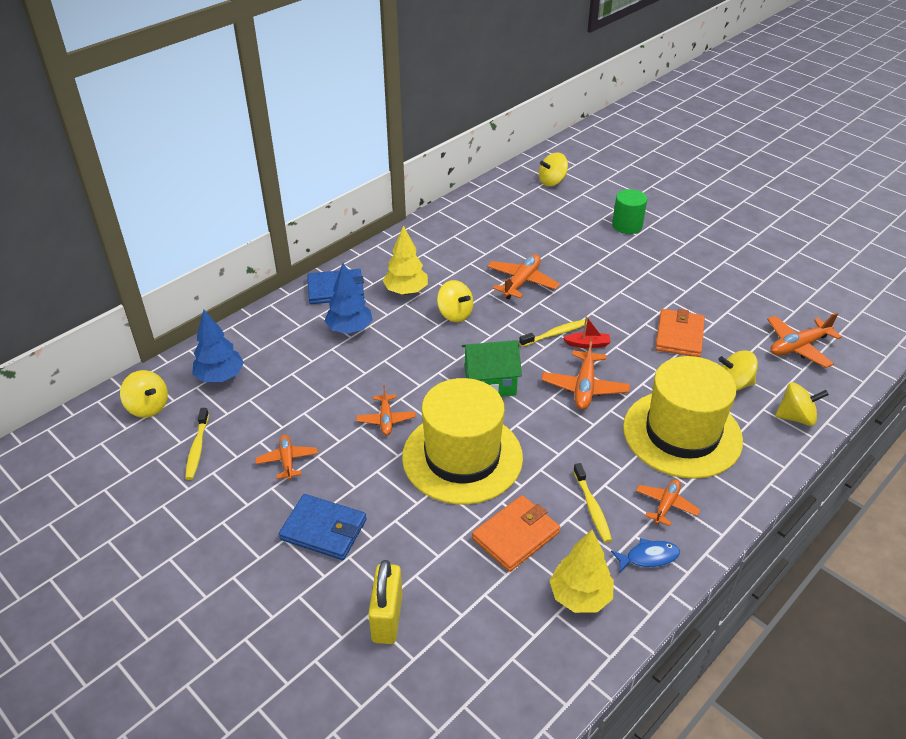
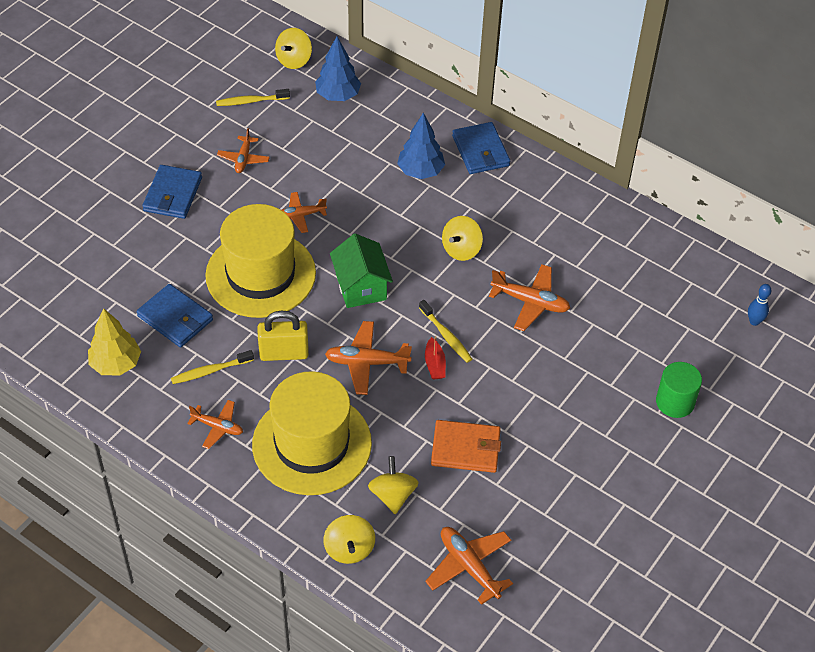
camera: 80 degrees right, 10 degrees up
orange plane [255,435,318,480] -> orange plane turned 120 degrees clockwise [217,128,270,173]
yellow padlock [368,560,403,644] -> yellow padlock moved to [258,311,309,361]
yellow tree [383,225,428,295] -> none
orange wallet [472,495,560,572] -> blue wallet [137,284,213,347]
yellow spinning top [539,152,568,186] -> blue bowling pin [748,284,771,326]
blue fish [611,538,680,573] -> none

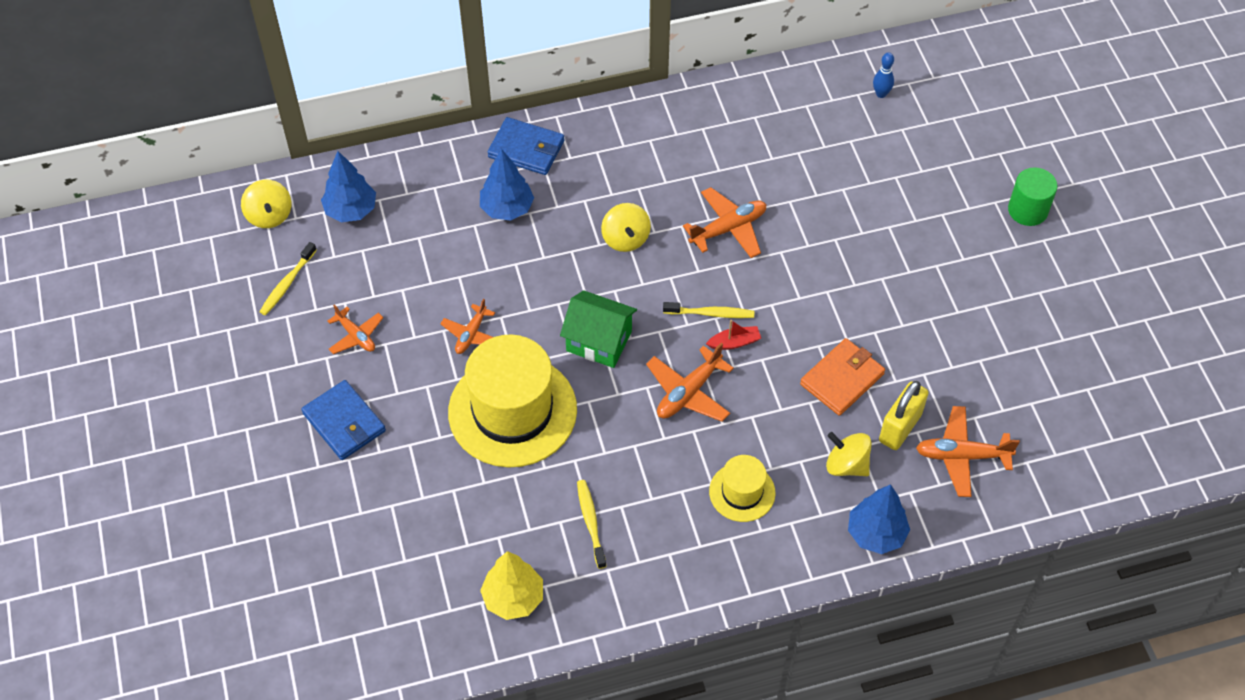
camera: 50 degrees left, 5 degrees up
blue wallet [137,284,213,347] -> none
yellow toothbrush [171,350,254,384] -> yellow toothbrush turned 150 degrees clockwise [577,480,607,569]
orange plane [187,400,243,449] -> none
yellow hat [252,371,372,495] -> yellow hat [709,455,775,522], size x0.50
yellow padlock [258,311,309,361] -> yellow padlock moved to [879,381,928,450]
yellow spinning top [323,515,375,564] -> blue tree [848,484,910,554]
red boat [425,336,446,380] -> red boat turned 45 degrees counterclockwise [706,320,761,350]
green cylinder [656,362,702,418] -> green cylinder moved to [1008,167,1057,226]

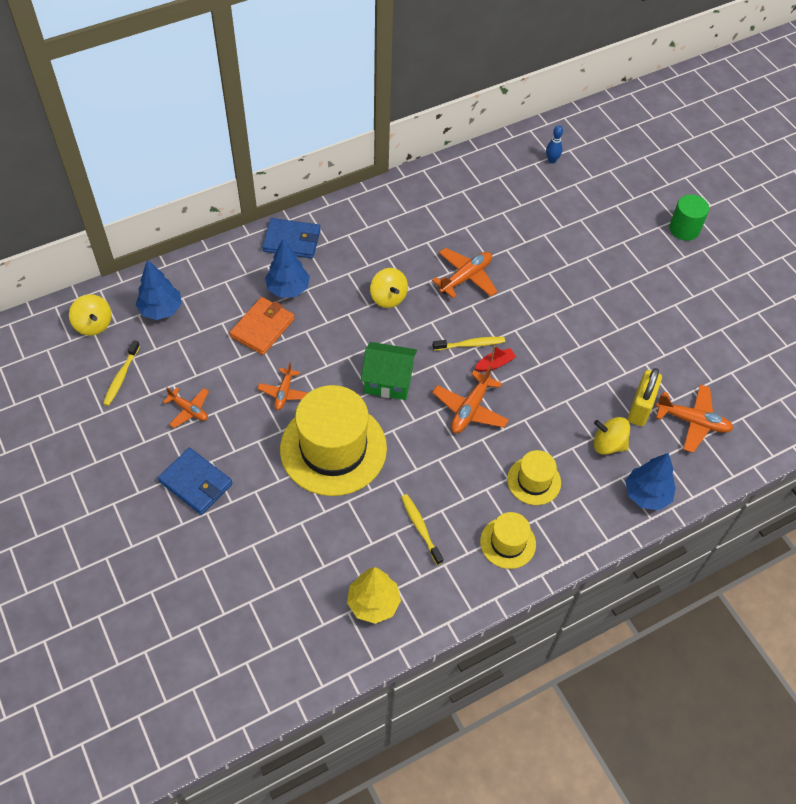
camera: 15 degrees left, 0 degrees up
orange wallet [800,338,885,416] -> orange wallet moved to [229,297,295,355]
orange plane [916,406,1020,497] -> orange plane turned 150 degrees counterclockwise [656,384,733,453]
none -> yellow hat [480,512,536,569]

